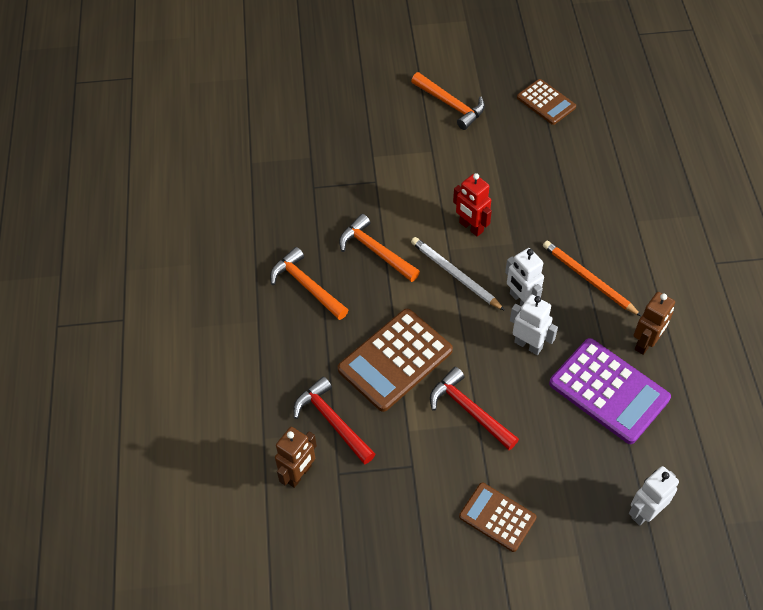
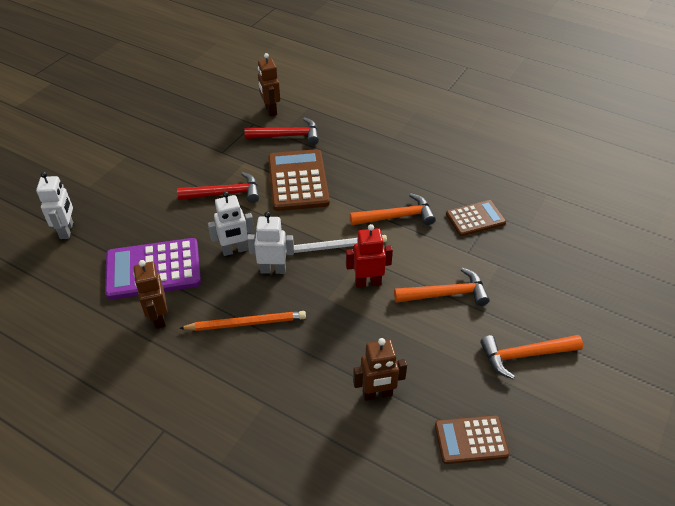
camera: 125 degrees right, 10 degrees down
orange hammer [270,247,348,320] -> orange hammer moved to [394,267,490,306]
brown calculator [459,483,537,552] -> brown calculator moved to [446,200,506,236]
none -> brown robot [353,338,407,401]

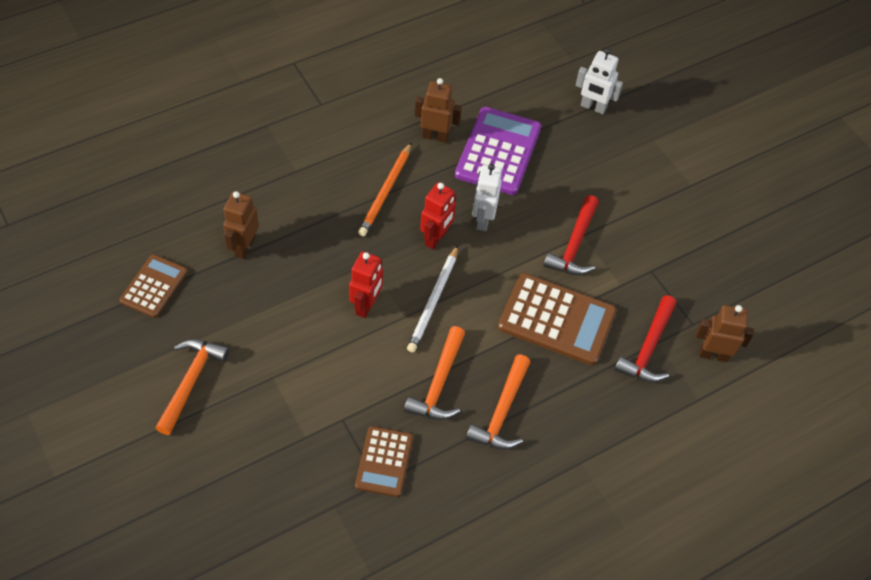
camera: 115 degrees right, 10 degrees up
white robot [247,212,294,274] -> red robot [420,182,456,249]
orange hammer [394,267,490,306] -> orange hammer moved to [466,355,530,450]

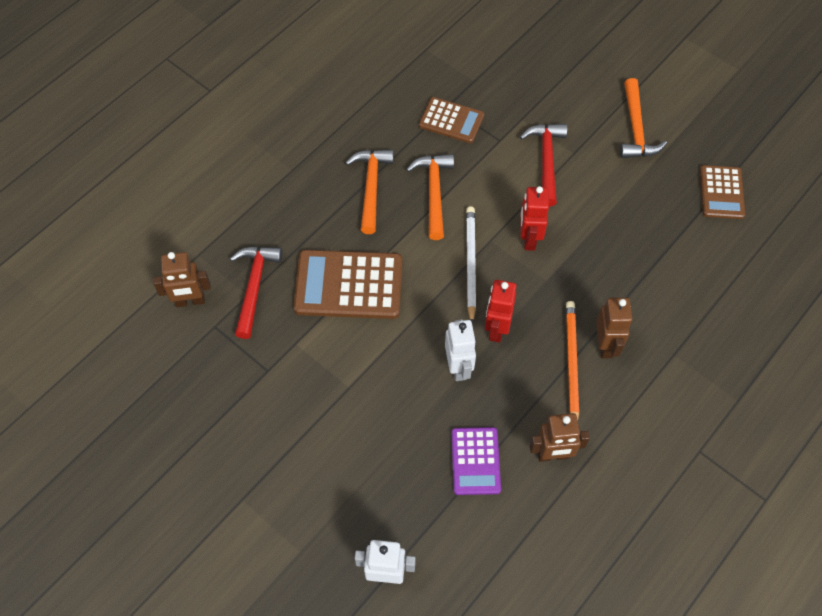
camera: 165 degrees right, 5 degrees up
brown robot [223,191,259,259] -> brown robot moved to [596,297,633,359]
brown calculator [355,426,413,497] -> brown calculator turned 120 degrees clockwise [419,97,484,143]
purple calculator [455,107,541,195] -> purple calculator [451,427,501,495], size x0.60
red hammer [543,195,599,275] -> red hammer moved to [520,124,567,207]

